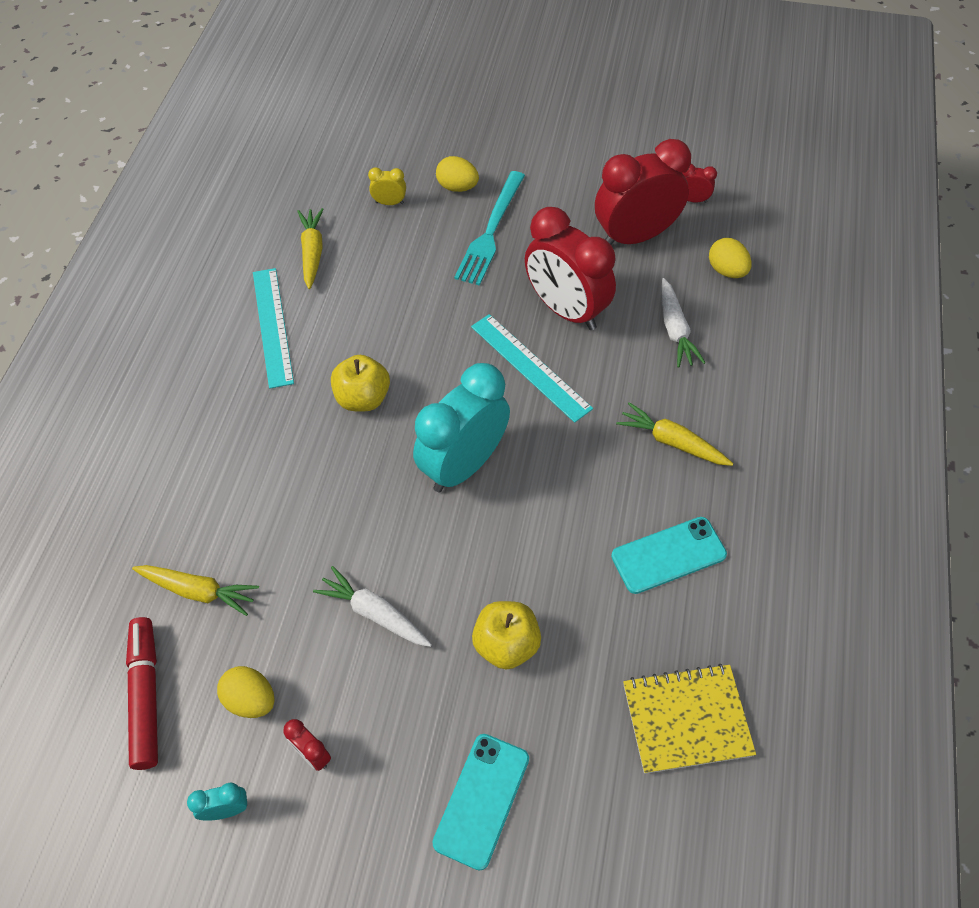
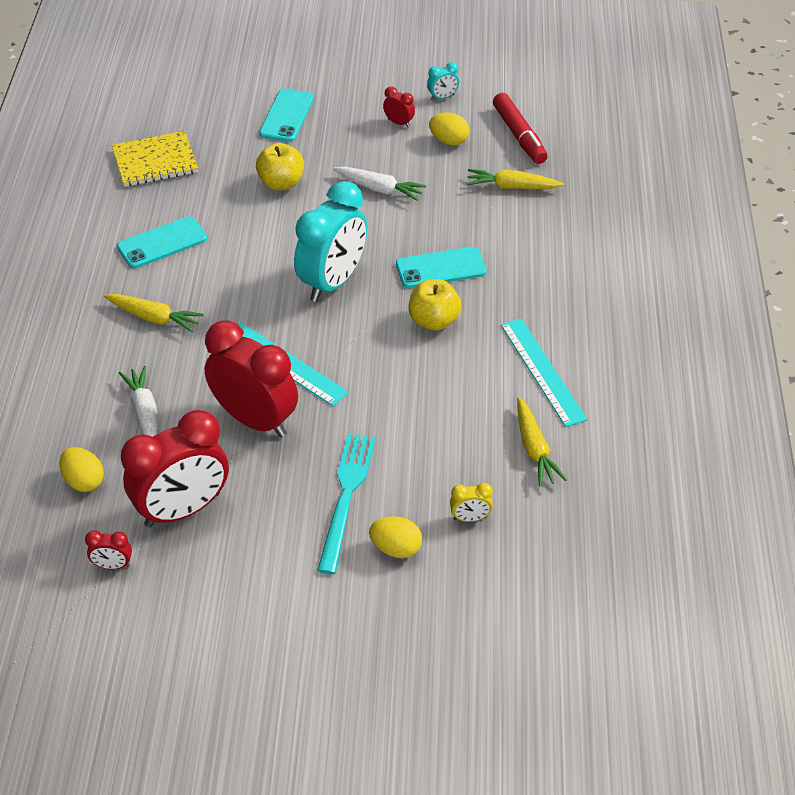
camera: 170 degrees right, 10 degrees down
none -> turquoise phone [396,247,487,288]

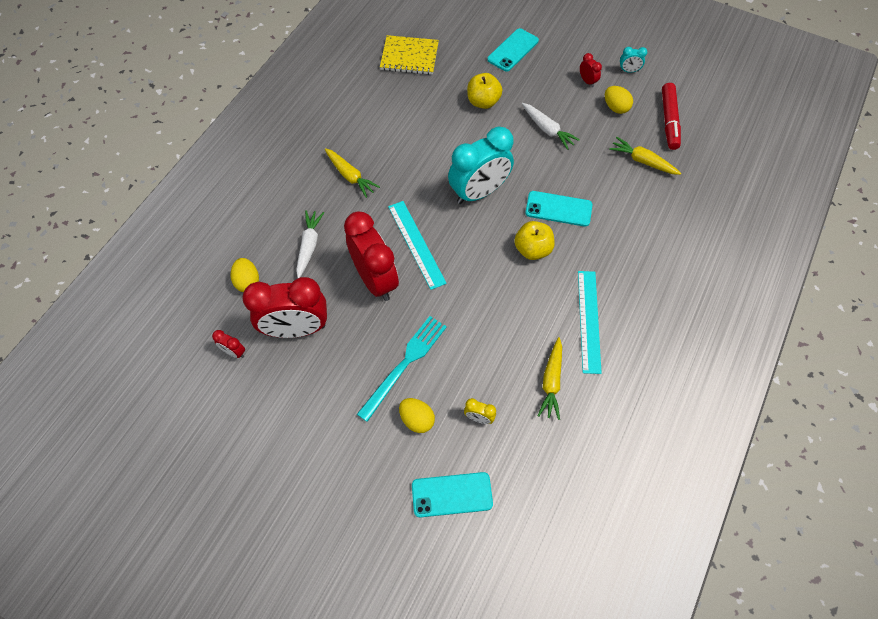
camera: 25 degrees right, 15 degrees up
turquoise phone [117,216,207,268] -> turquoise phone moved to [412,472,493,518]

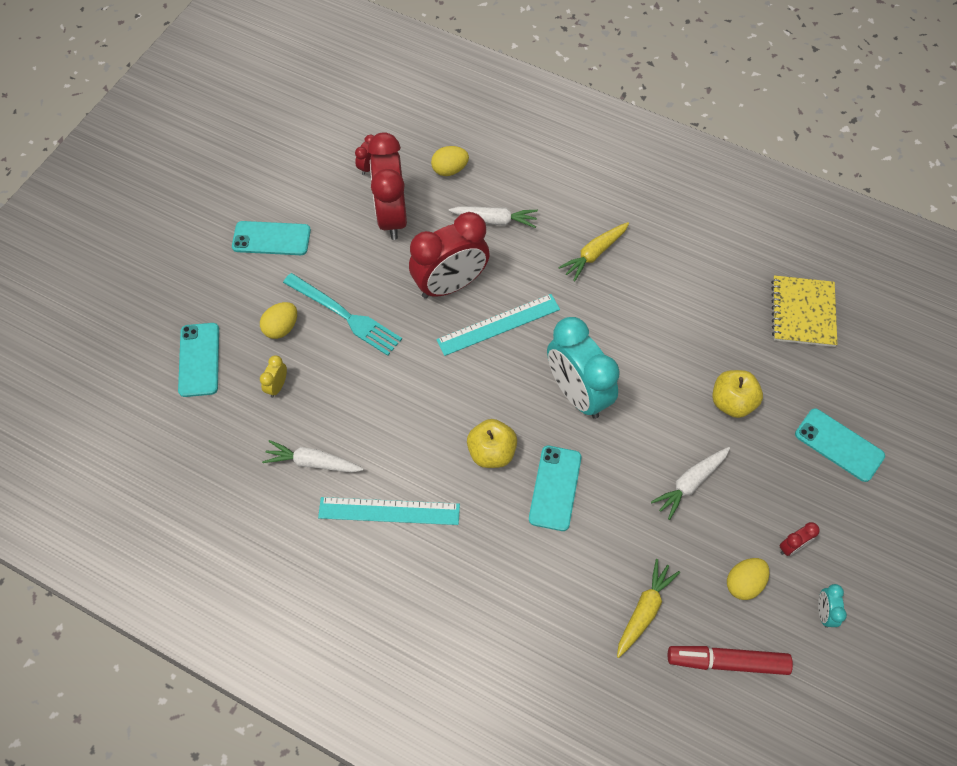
camera: 90 degrees right, 0 degrees up
yellow carrot [538,337,562,420] -> white carrot [262,440,364,472]
none -> turquoise phone [232,221,311,255]

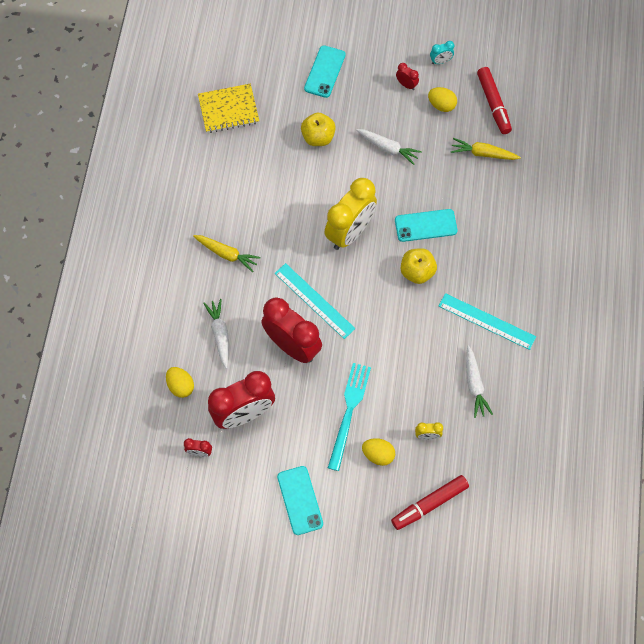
camera: 110 degrees left, 5 degrees up
turquoise phone [178,323,219,397] -> red marker [391,475,469,530]
turquoise ruler [318,497,460,525] -> turquoise ruler turned 45 degrees counterclockwise [439,293,536,350]
turquoise clock [547,317,620,419] -> yellow clock [324,178,377,250]

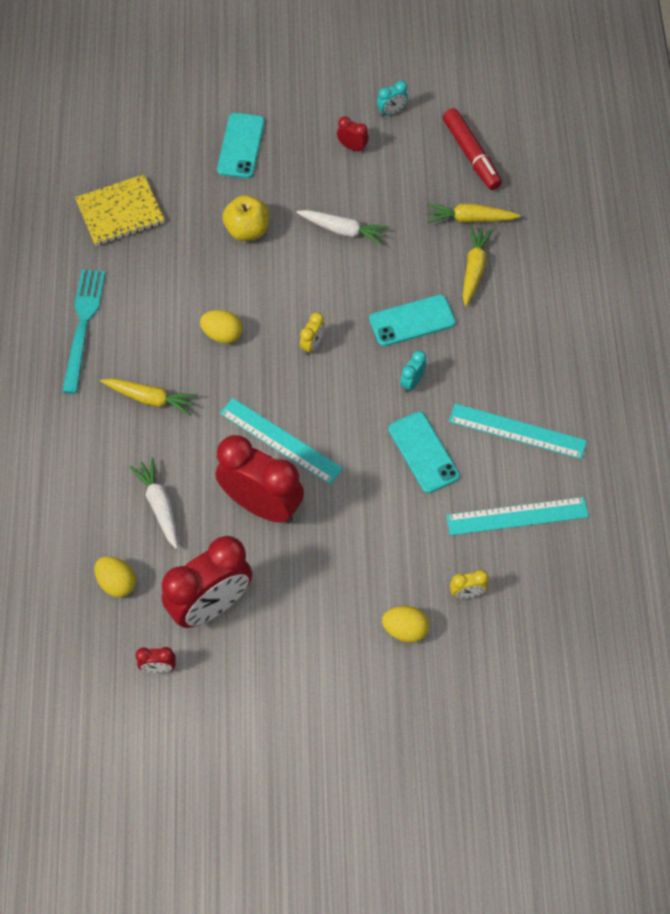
camera: 10 degrees left, 5 degrees down
turquoise phone [277,466,323,535] -> turquoise phone moved to [388,412,460,493]
yellow clock [324,178,377,250] -> yellow clock [300,312,325,355], size x0.41
turquoise fork [328,363,371,471] -> turquoise fork moved to [62,269,105,394]
red marker [391,475,469,530] -> none
yellow apple [401,248,437,284] -> turquoise clock [400,350,427,393]
yellow egg [428,87,457,112] -> yellow egg moved to [200,310,242,344]
white carrot [466,345,493,418] -> turquoise ruler [446,497,589,535]
none -> yellow carrot [463,226,493,306]

